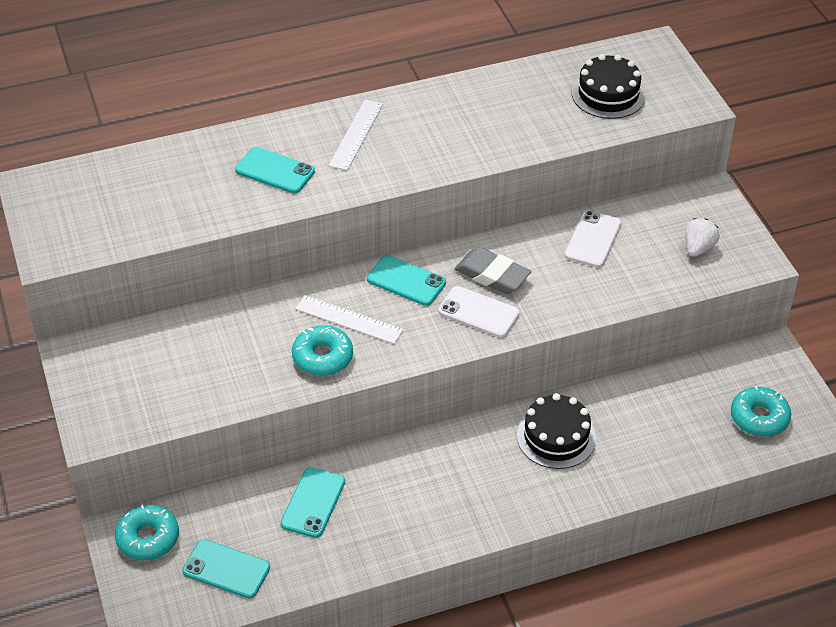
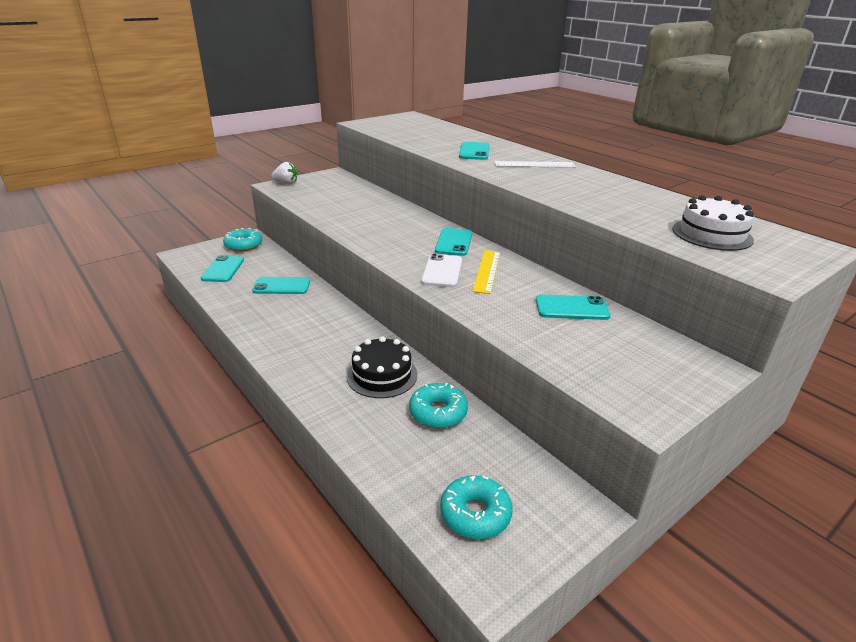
camera: 70 degrees right, 15 degrees down
turquoise donut [292,325,353,376] -> turquoise donut moved to [409,383,468,428]
white ruler [295,295,403,344] -> none
grey eraser [454,247,531,294] -> yellow ruler [472,250,500,294]
white phone [565,211,621,267] -> turquoise phone [536,294,610,320]
black cake [572,54,646,119] -> white cake [672,195,754,251]
white strawberry [685,218,720,257] -> white strawberry moved to [272,162,297,185]

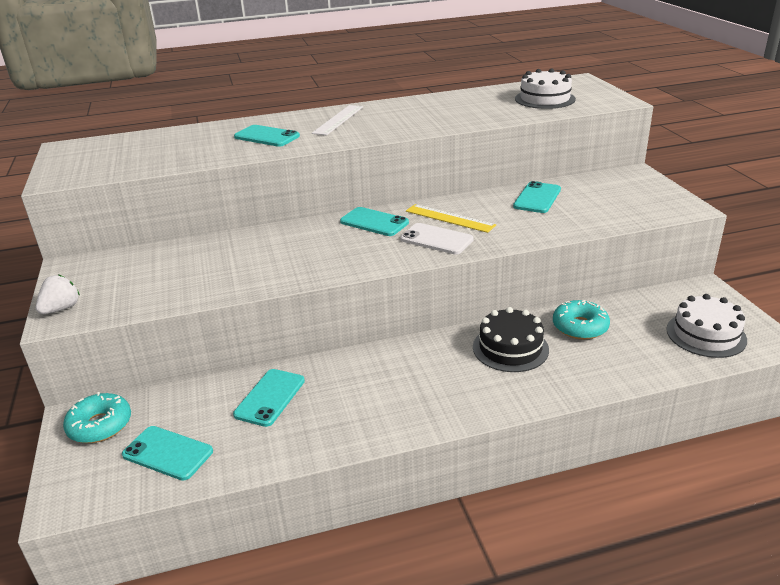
camera: 65 degrees left, 0 degrees up
turquoise donut [440,475,513,539] -> white cake [667,294,747,358]

